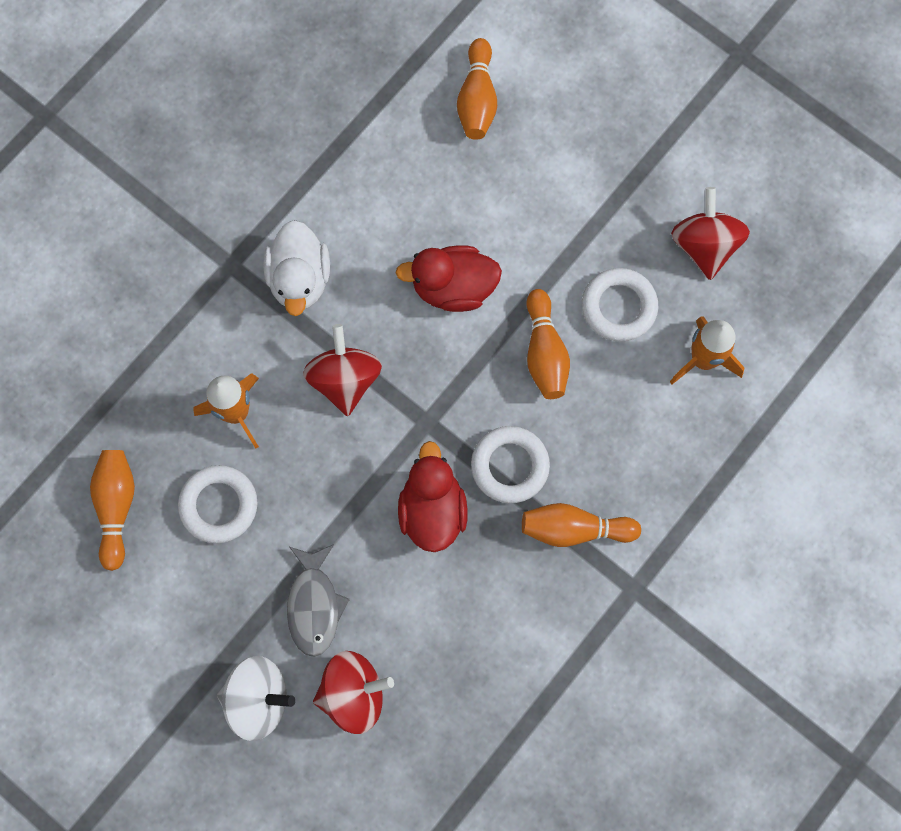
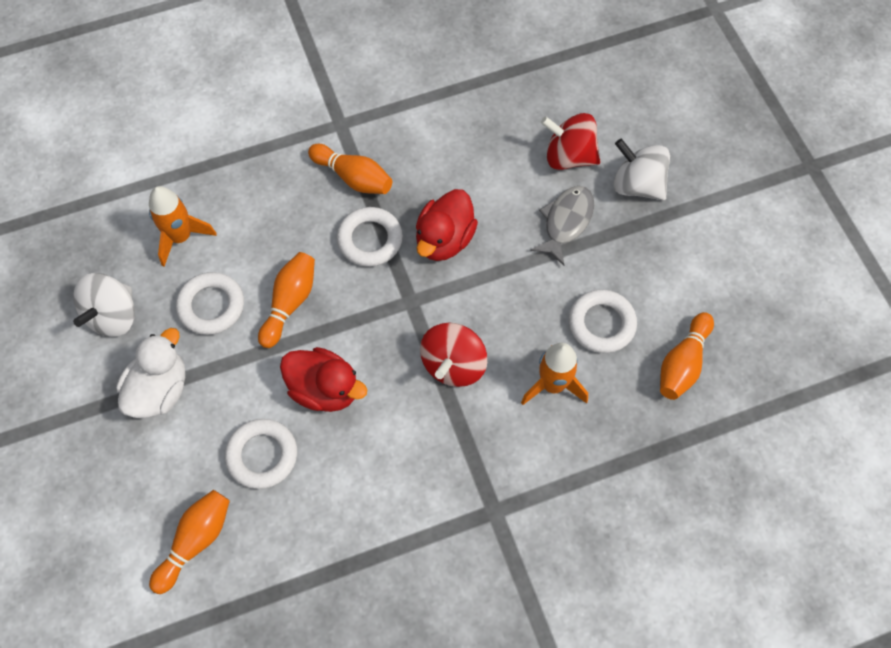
camera: 150 degrees left, 10 degrees down
white duck [263,220,330,316] -> white duck moved to [116,328,185,418]
red spinning top [671,187,750,280] -> white spinning top [73,273,135,337]
none -> white ring [225,419,297,489]

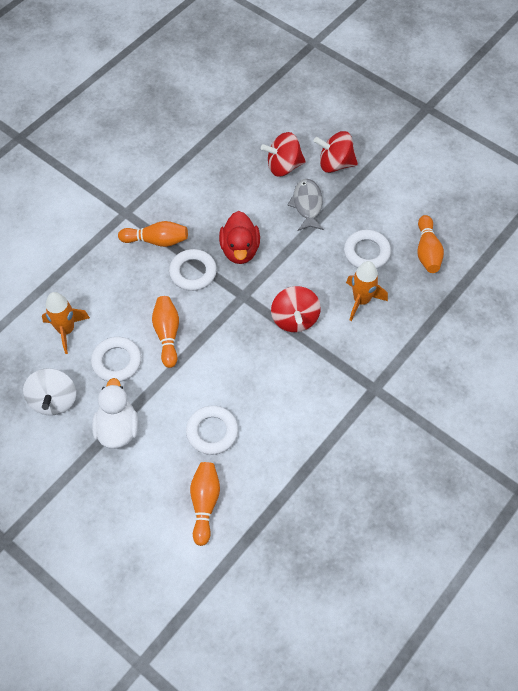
camera: 30 degrees left, 5 degrees down
red duck [280,347,367,412] -> none
white spinning top [613,139,670,200] -> red spinning top [314,131,358,173]

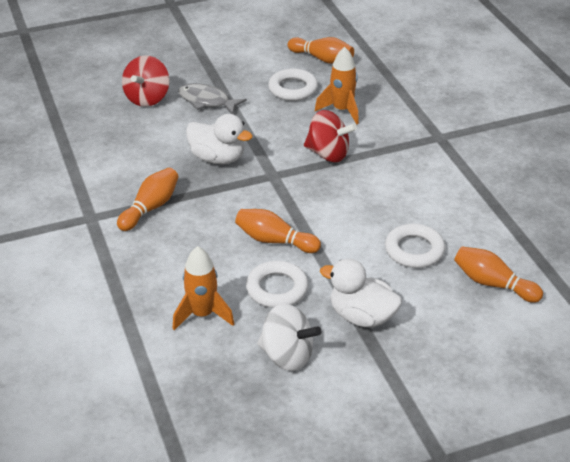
camera: 60 degrees left, 20 degrees down
white ring [169,249,217,291] -> none
red duck [219,211,260,264] -> white duck [186,114,253,164]
red spinning top [314,131,358,173] -> none

